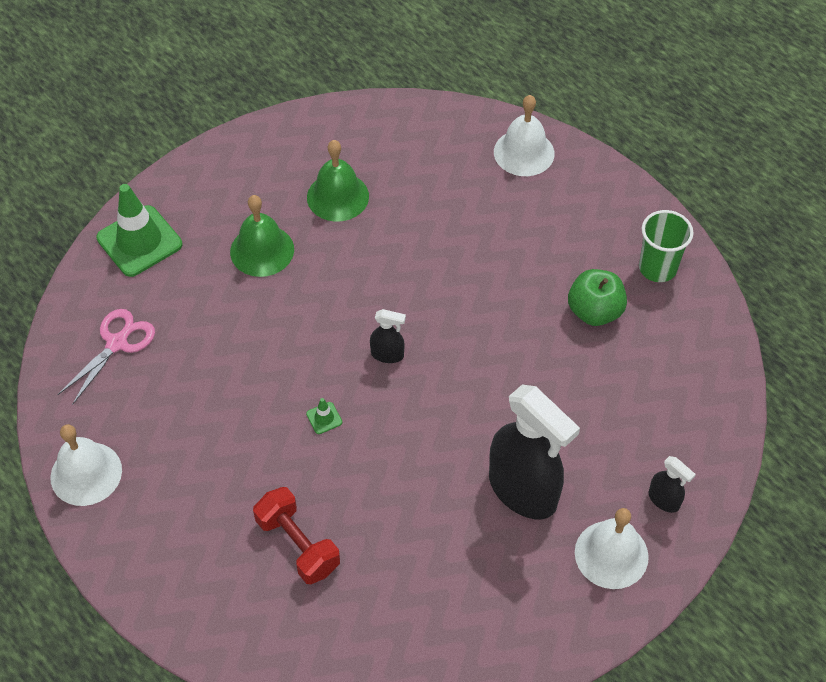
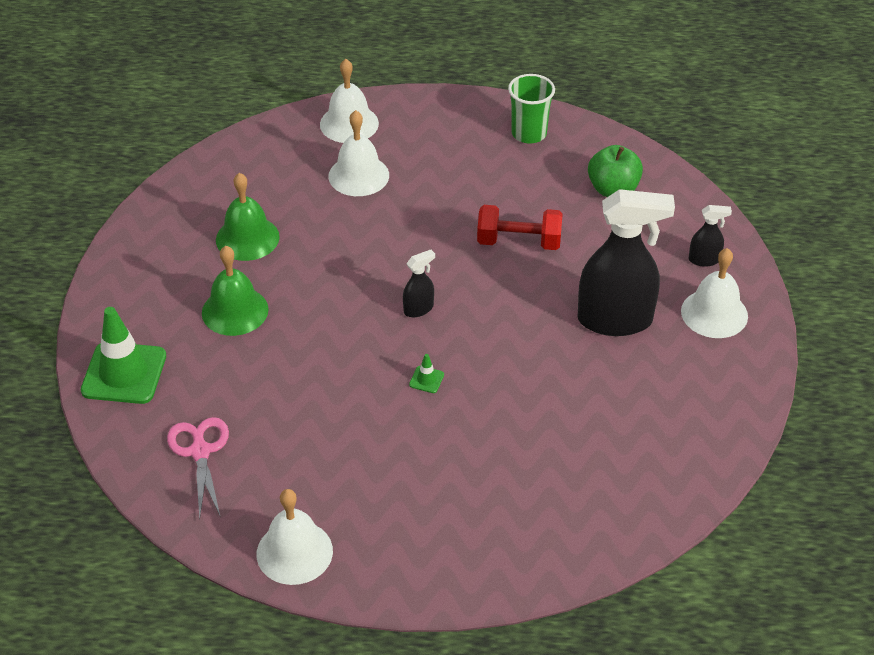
camera: 45 degrees left, 10 degrees down
red dumbbell [253,487,340,584] -> red dumbbell moved to [477,205,563,250]
green apple [568,269,627,326] -> green apple moved to [588,145,643,197]
none -> white bell [328,110,389,196]

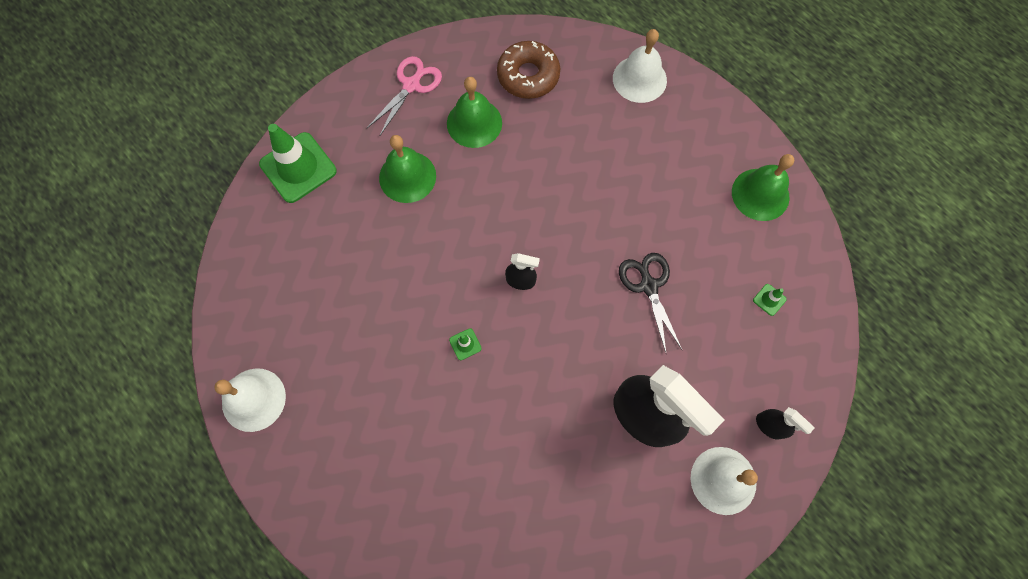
camera: 45 degrees right, 25 degrees up
pink scissors [167,417,229,520] -> pink scissors moved to [367,56,442,135]
white bell [328,110,389,196] -> none
red dumbbell [477,205,563,250] -> black scissors [619,253,682,355]
green cup [508,74,555,144] -> green bell [732,154,794,221]
green apple [588,145,643,197] -> green traffic cone [753,284,787,316]
none -> brown donut [497,41,560,99]

